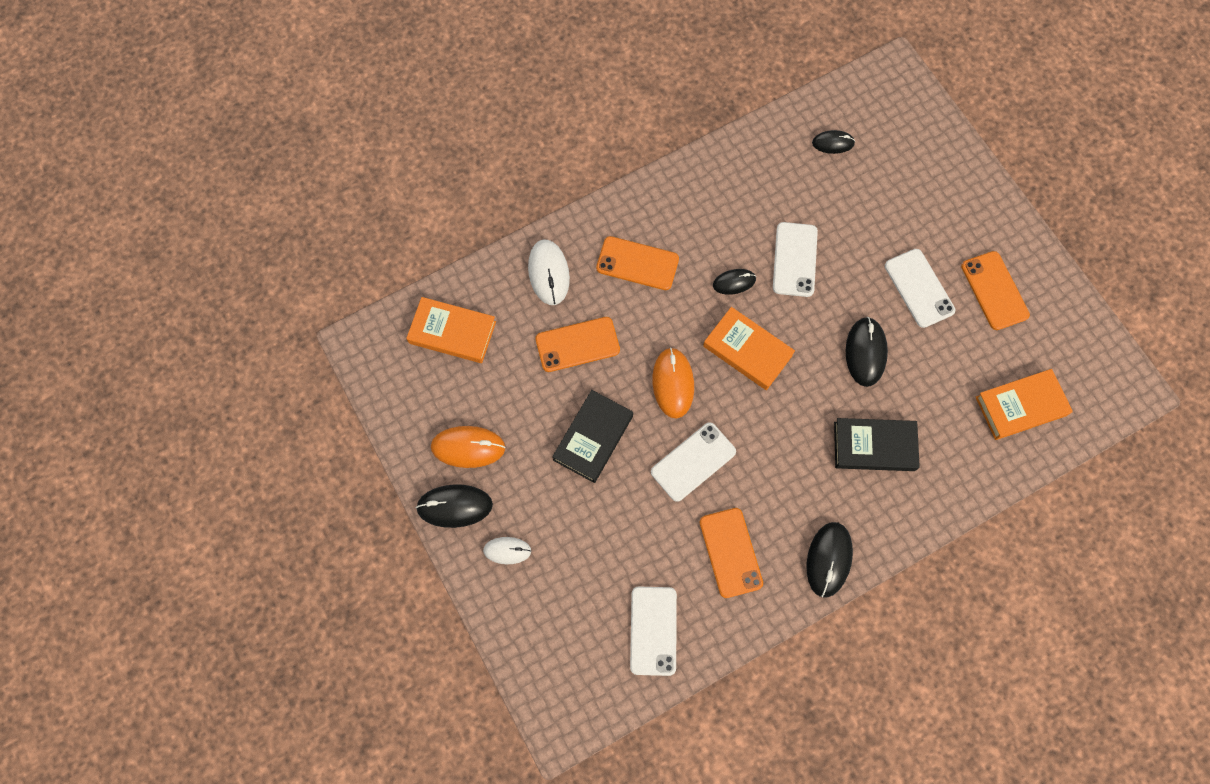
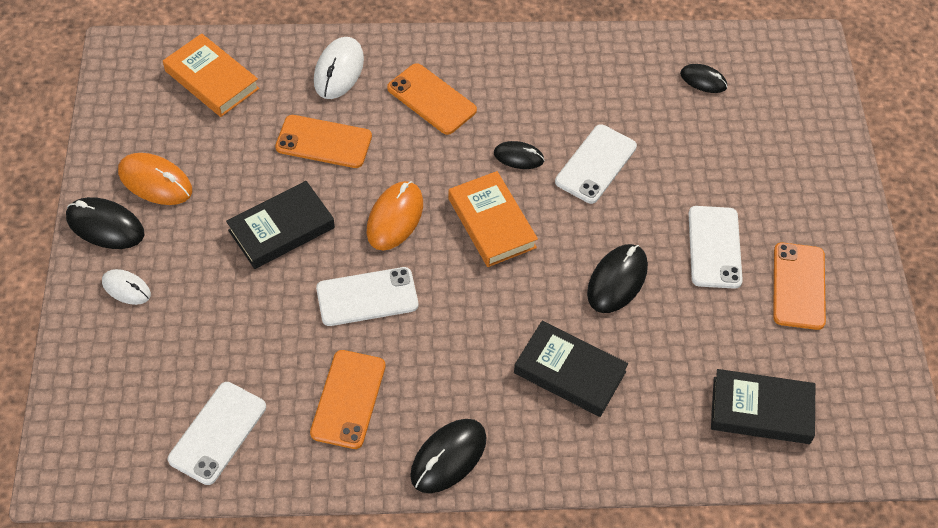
camera: 25 degrees right, 15 degrees down
orange book [975,369,1073,440] -> black book [711,369,815,444]

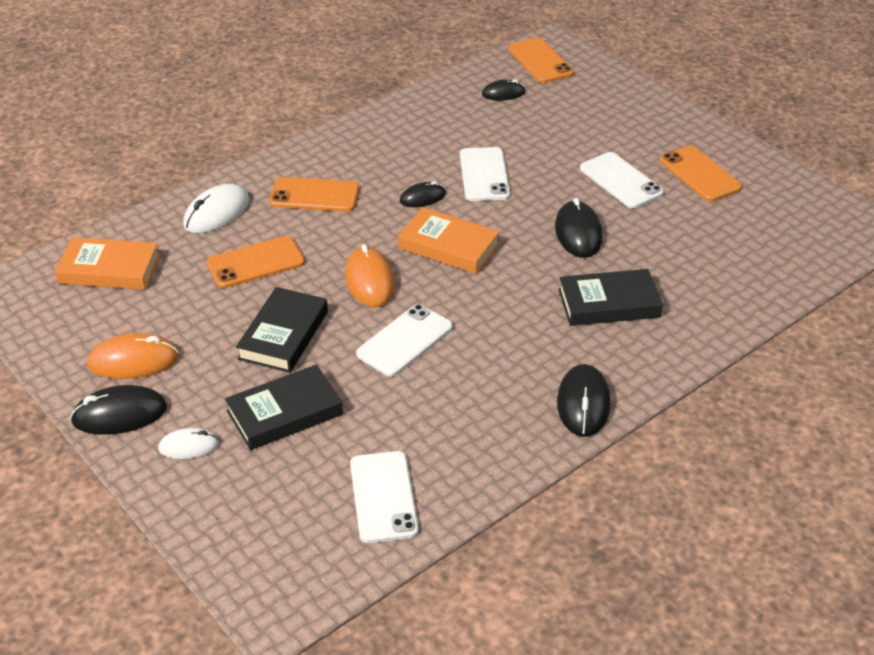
camera: 35 degrees left, 15 degrees down
orange phone [310,350,386,449] -> orange phone moved to [508,37,574,83]
white mouse [314,37,364,99] -> white mouse turned 60 degrees clockwise [183,184,249,233]
black book [711,369,815,444] -> black book moved to [225,365,343,450]

